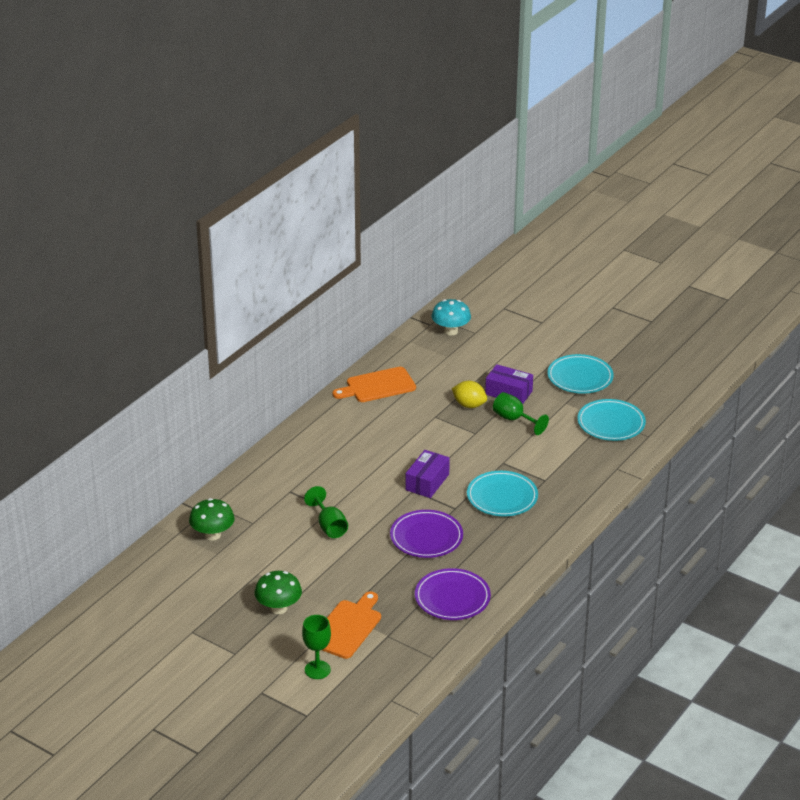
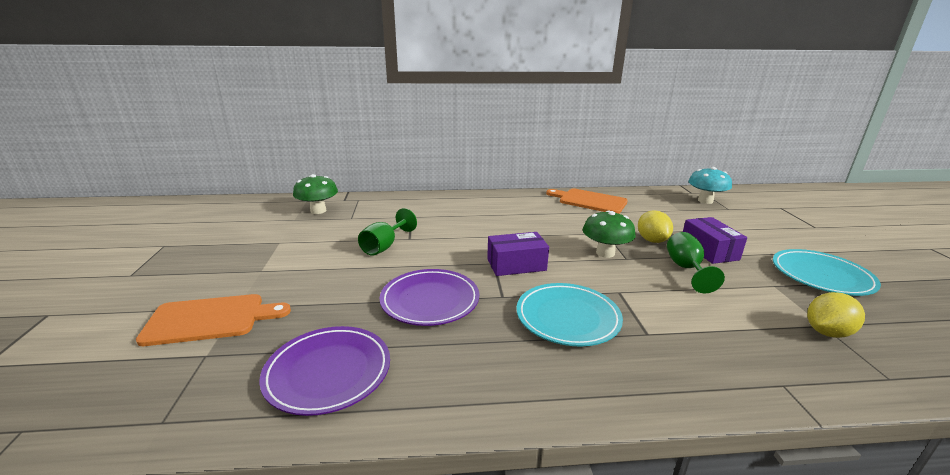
camera: 50 degrees right, 10 degrees down
green mushroom [254,571,302,614] -> green mushroom moved to [583,211,636,258]
green goblet [302,615,331,679] -> none
turquoise plate [577,399,646,441] -> yellow lemon [807,292,865,338]

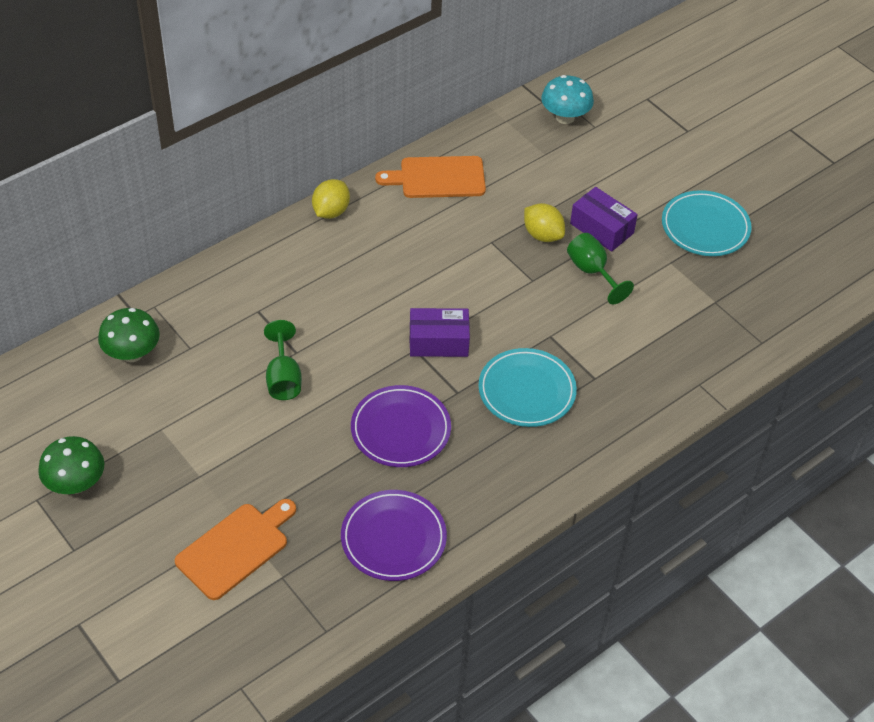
camera: 35 degrees left, 25 degrees up
purple box [487,232,549,276] -> purple box turned 45 degrees clockwise [410,308,470,357]
green mushroom [583,211,636,258] -> green mushroom moved to [38,436,104,494]
yellow lemon [807,292,865,338] -> yellow lemon moved to [312,179,350,219]

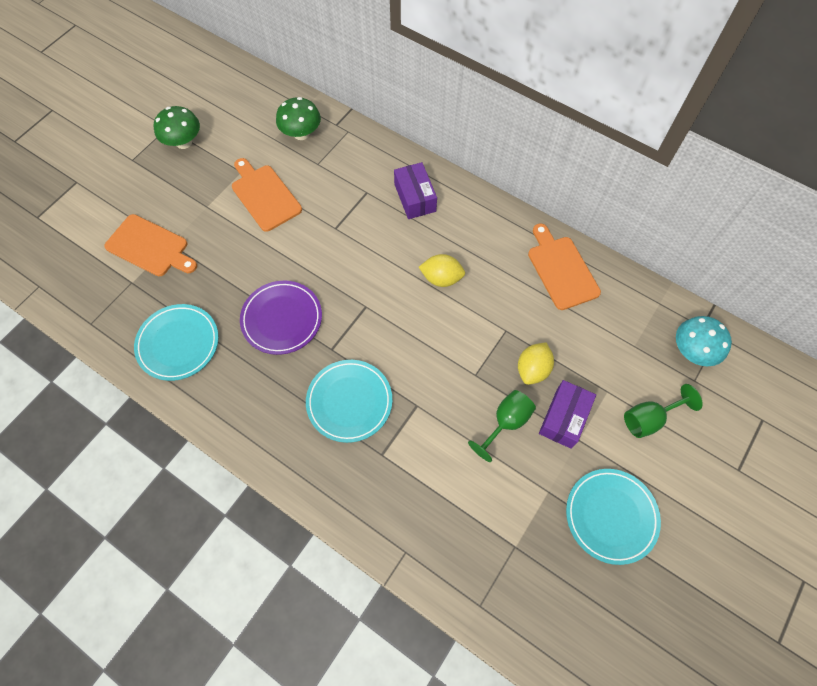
camera: 75 degrees right, 15 degrees up
green goblet [264,320,302,400] -> green goblet moved to [624,384,703,438]
yellow lemon [312,179,350,219] -> yellow lemon moved to [419,254,465,287]
purple plate [341,490,447,581] -> turquoise plate [134,304,219,381]
purple box [410,308,470,357] -> purple box moved to [394,162,437,219]
none -> orange cutting board [232,158,302,232]

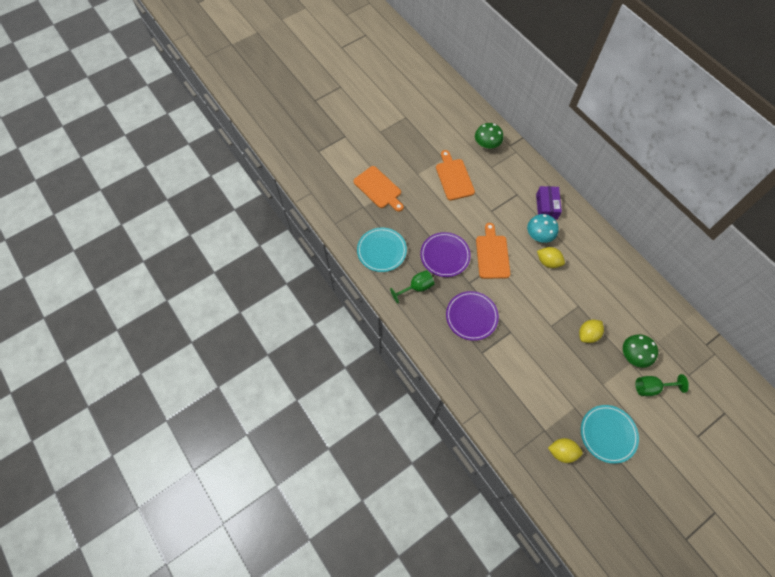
camera: 20 degrees right, 0 degrees up
green mushroom [154,106,200,149] -> green mushroom moved to [623,335,658,368]
turquoise plate [306,360,392,443] -> purple plate [446,291,499,341]
green goblet [468,390,536,462] -> green goblet moved to [390,270,434,303]
orange cutting board [528,223,601,310] -> orange cutting board moved to [476,223,510,279]
purple box [539,380,596,449] -> none
turquoise mushroom [676,316,732,366] -> turquoise mushroom moved to [527,214,559,243]
none -> yellow lemon [548,438,583,463]

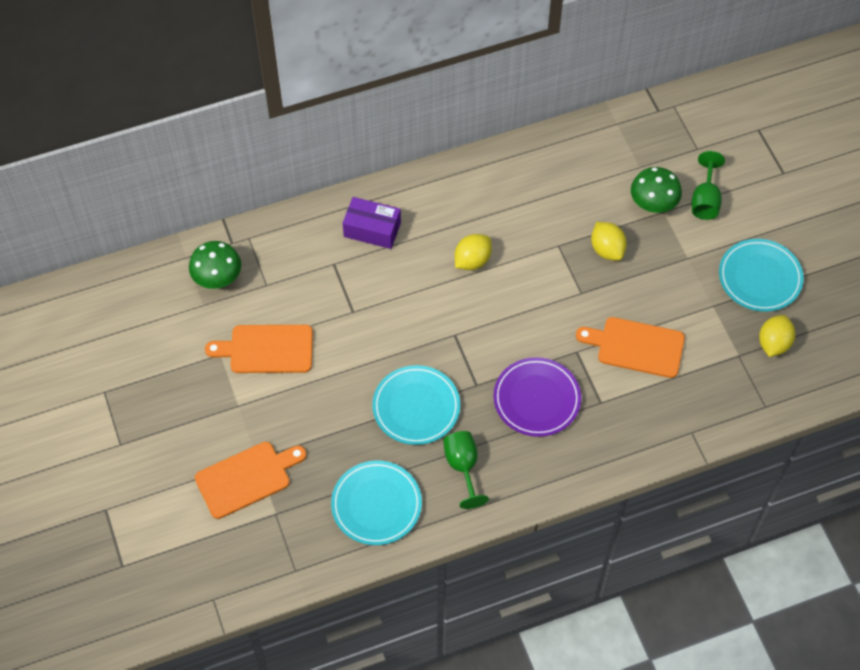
camera: 75 degrees left, 5 degrees down
purple plate [420,232,471,277] -> turquoise plate [372,365,460,445]
orange cutting board [476,223,510,279] -> orange cutting board moved to [576,317,685,378]
turquoise mushroom [527,214,559,243] -> none

